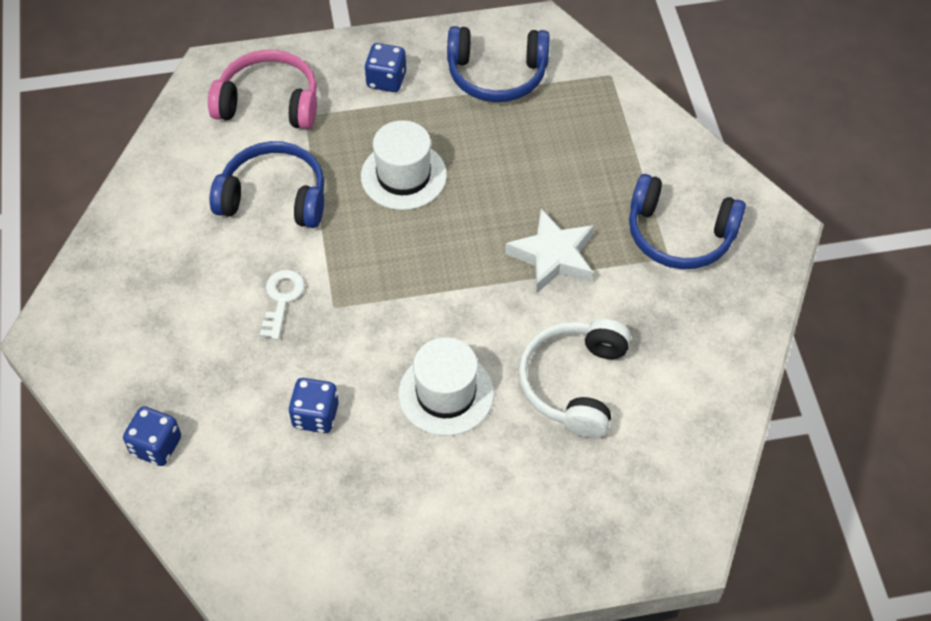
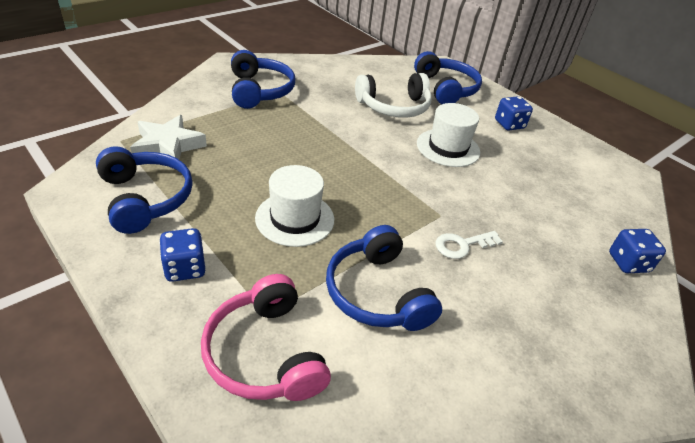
camera: 125 degrees left, 15 degrees down
blue dice [288,378,339,433] -> blue dice moved to [495,96,533,131]
white star [505,209,594,294] -> white star moved to [130,115,207,159]
none -> blue headphones [414,51,482,104]

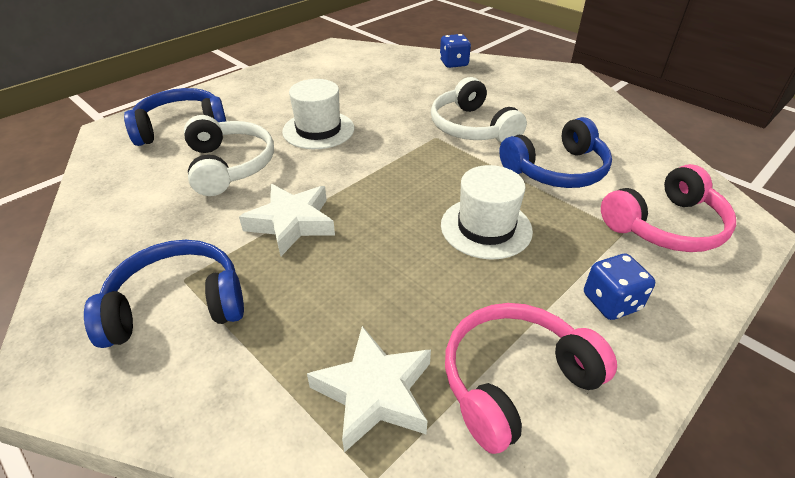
camera: 90 degrees left, 0 degrees up
blue headphones [96,146,193,234] -> pink headphones [445,303,617,454]
white key [436,231,503,259] -> white headphones [431,77,527,143]
blue dice [495,96,533,131] -> none
none -> white star [239,184,335,256]

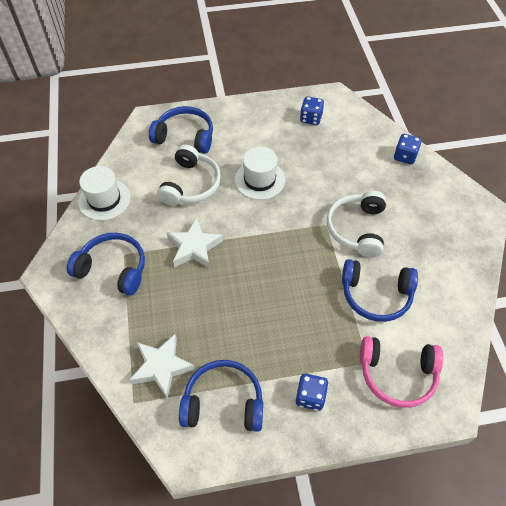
camera: 35 degrees right, 15 degrees up
white hat [441,165,533,260] -> white hat moved to [78,166,131,221]
pink headphones [445,303,617,454] -> blue headphones [179,360,263,432]
none -> blue dice [300,96,324,125]

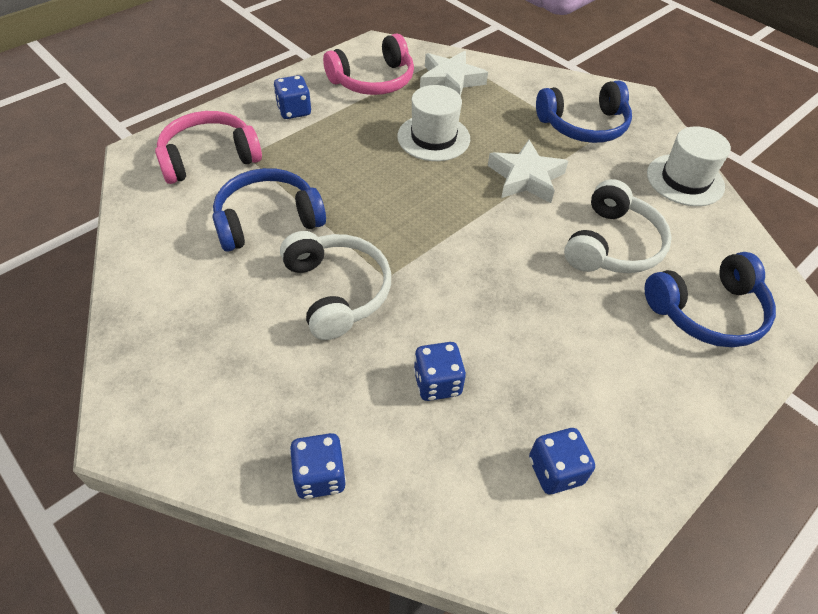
camera: 145 degrees right, 5 degrees down
white headphones [157,145,221,206] -> white headphones turned 135 degrees counterclockwise [564,179,672,273]
blue headphones [179,360,263,432] -> pink headphones [323,33,414,95]
white hat [235,147,285,200] -> white hat moved to [397,85,470,161]
none -> blue dice [413,342,466,401]

